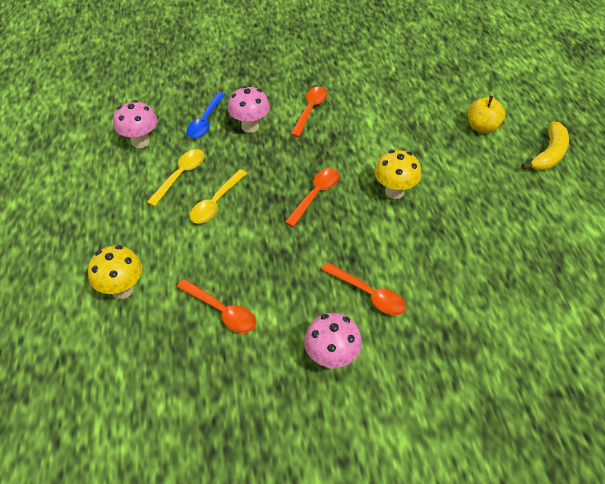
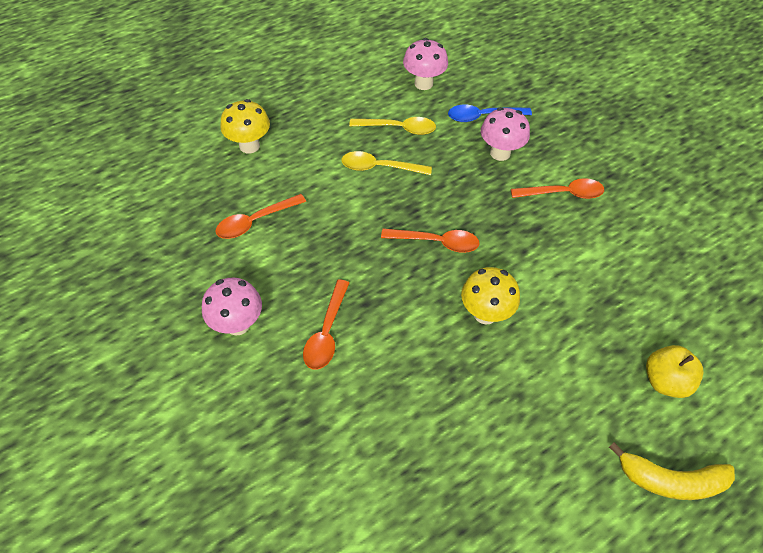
camera: 65 degrees right, 5 degrees up
orange spoon [177,279,257,333] -> orange spoon turned 45 degrees clockwise [215,194,306,239]

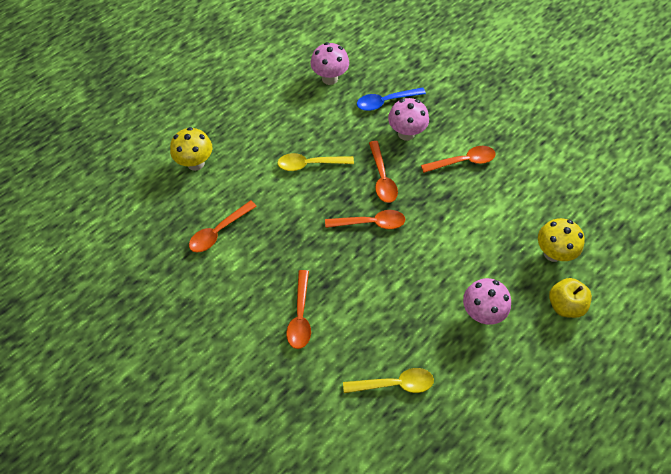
camera: 10 degrees left, 5 degrees up
pink mushroom [202,278,262,336] -> pink mushroom moved to [463,278,511,325]
yellow spoon [349,117,436,135] -> yellow spoon moved to [343,368,434,393]
yellow mushroom [461,267,520,324] -> yellow mushroom moved to [538,218,585,262]
yellow banana [609,442,735,500] -> none
none -> orange spoon [369,141,398,203]

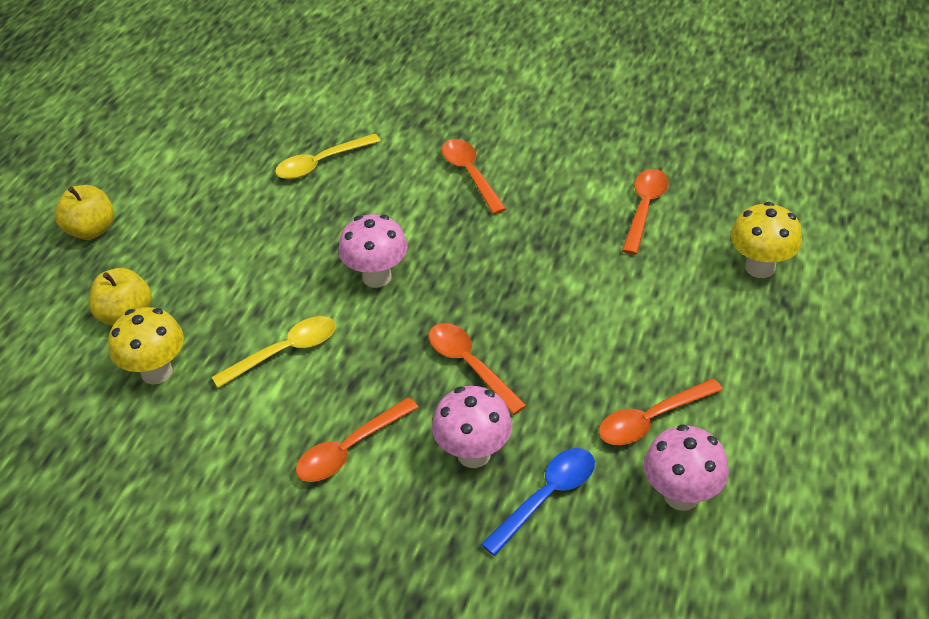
camera: 155 degrees right, 15 degrees down
yellow spoon [277,153,354,171] -> yellow spoon moved to [211,316,336,388]
orange spoon [325,210,405,229] -> orange spoon moved to [599,378,723,445]
pink mushroom [463,278,511,325] -> pink mushroom moved to [338,214,408,288]
none -> yellow apple [55,185,114,240]

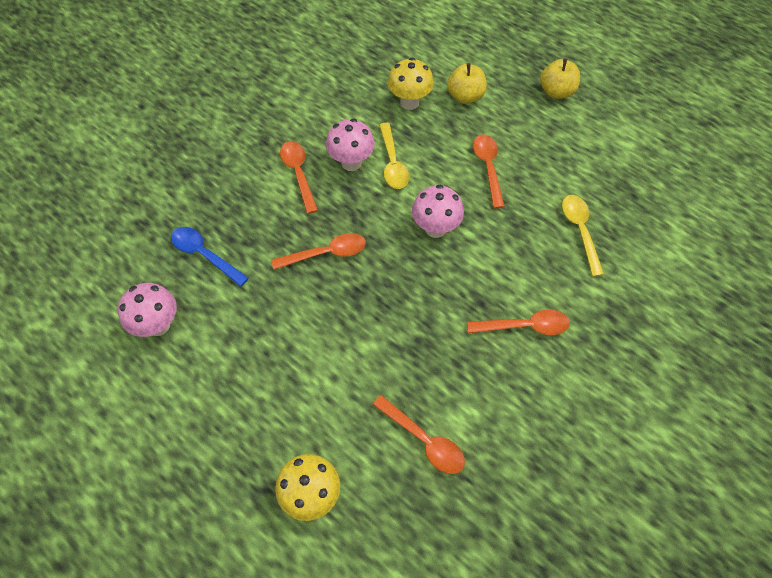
camera: 110 degrees right, 15 degrees up
pink mushroom [432,386,513,468] -> pink mushroom moved to [326,119,375,171]
blue spoon [481,448,595,556] -> blue spoon turned 150 degrees clockwise [171,227,249,287]
orange spoon [599,378,723,445] -> orange spoon moved to [473,134,505,209]

